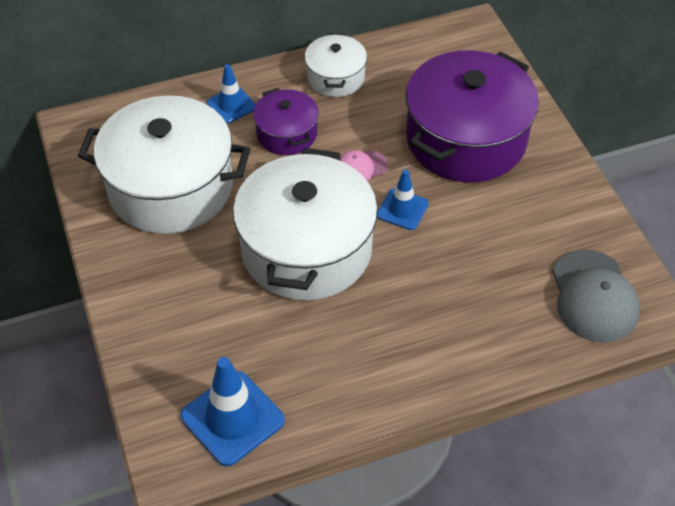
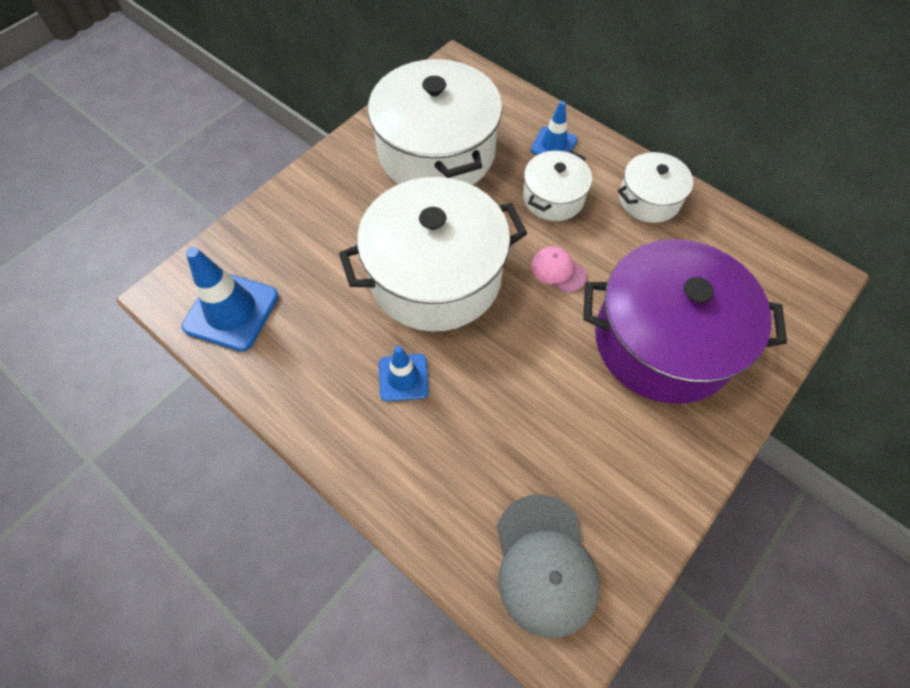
camera: 60 degrees right, 10 degrees up
purple pot [253,88,319,155] -> white pot [523,150,592,221]
blue traffic cone [377,170,429,230] -> blue traffic cone moved to [379,346,429,402]
grey cap [552,250,640,342] -> grey cap turned 60 degrees counterclockwise [497,495,600,638]

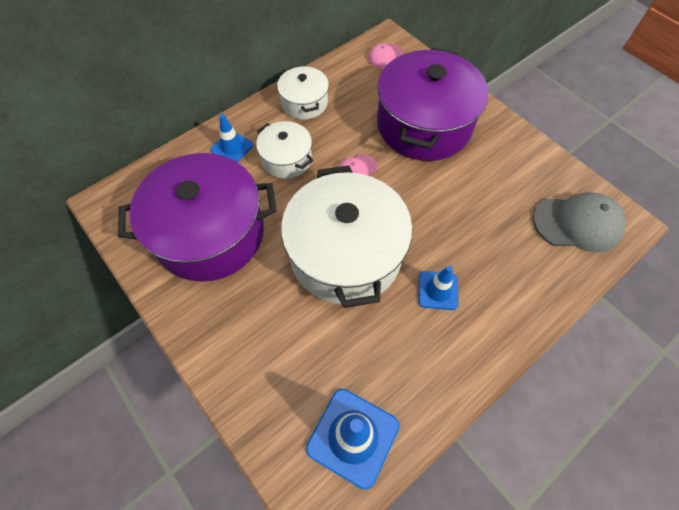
camera: 80 degrees left, 0 degrees up
white pot [368,57,503,185] -> purple pot [118,153,277,282]
none -> pink cap [368,44,403,68]

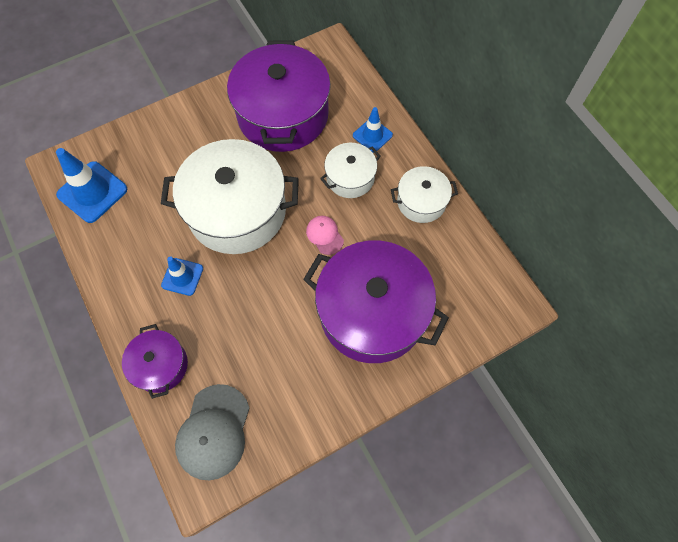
camera: 100 degrees right, 5 degrees up
pink cap [368,44,403,68] -> none
none -> purple pot [122,324,188,399]

